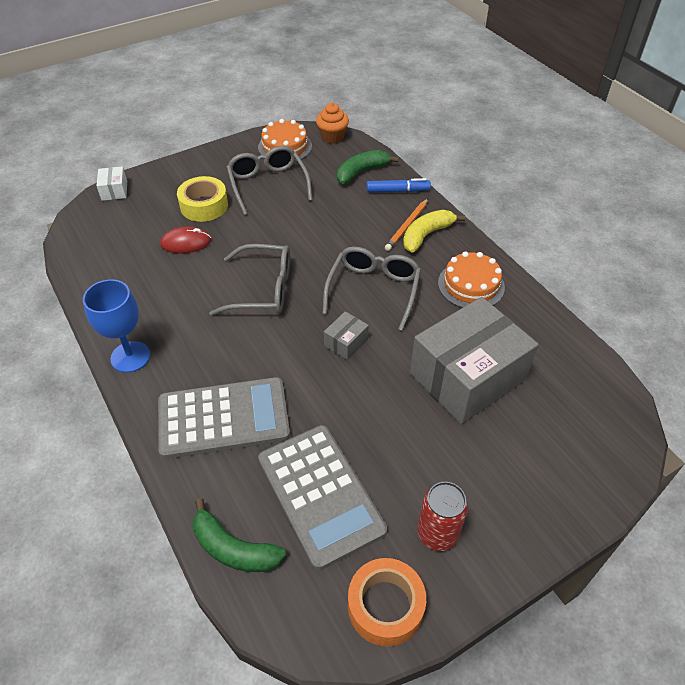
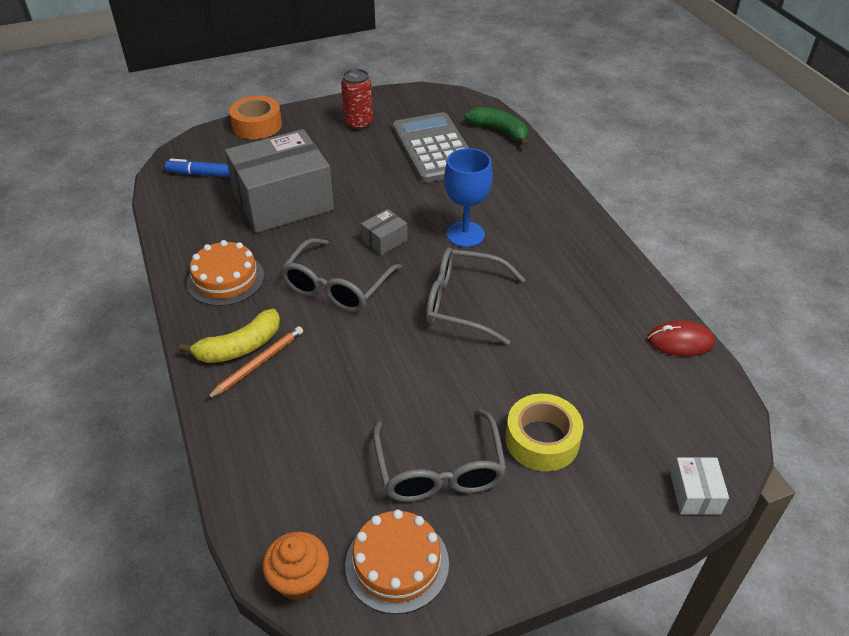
camera: 170 degrees left, 5 degrees down
blue goblet [83,279,150,373] -> blue goblet moved to [444,148,493,247]
grey calculator [158,377,290,459] -> none
red mouse [160,226,211,253] -> red mouse moved to [648,320,715,356]
green banana [337,150,399,184] -> none
orange tape [348,558,426,647] -> orange tape moved to [229,96,282,139]
blue marker [367,178,431,193] -> blue marker moved to [165,159,230,177]

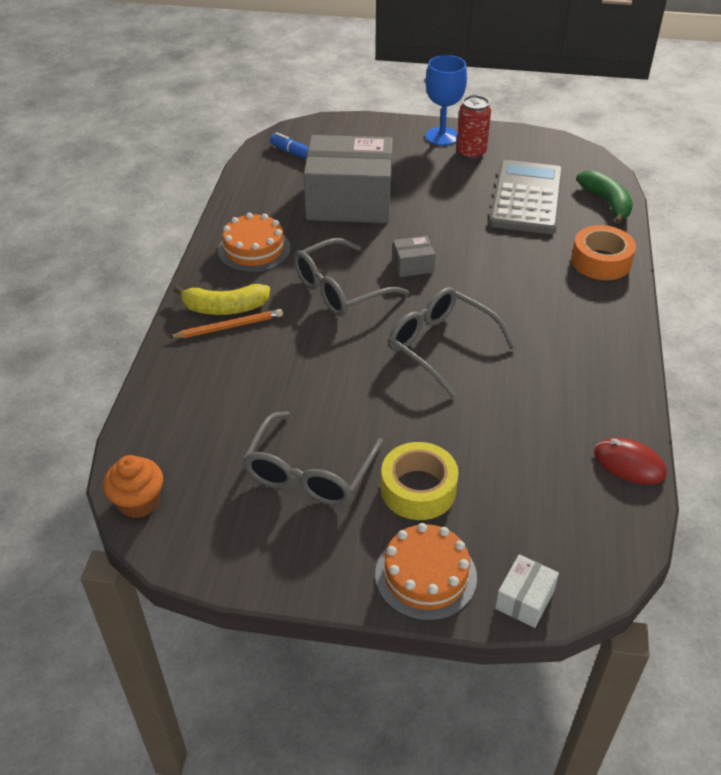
camera: 30 degrees right, 0 degrees up
orange tape [229,96,282,139] -> orange tape moved to [571,225,636,280]
orange cake [345,510,449,614] -> orange cake moved to [375,523,477,621]
blue goblet [444,148,493,247] -> blue goblet moved to [425,55,467,146]

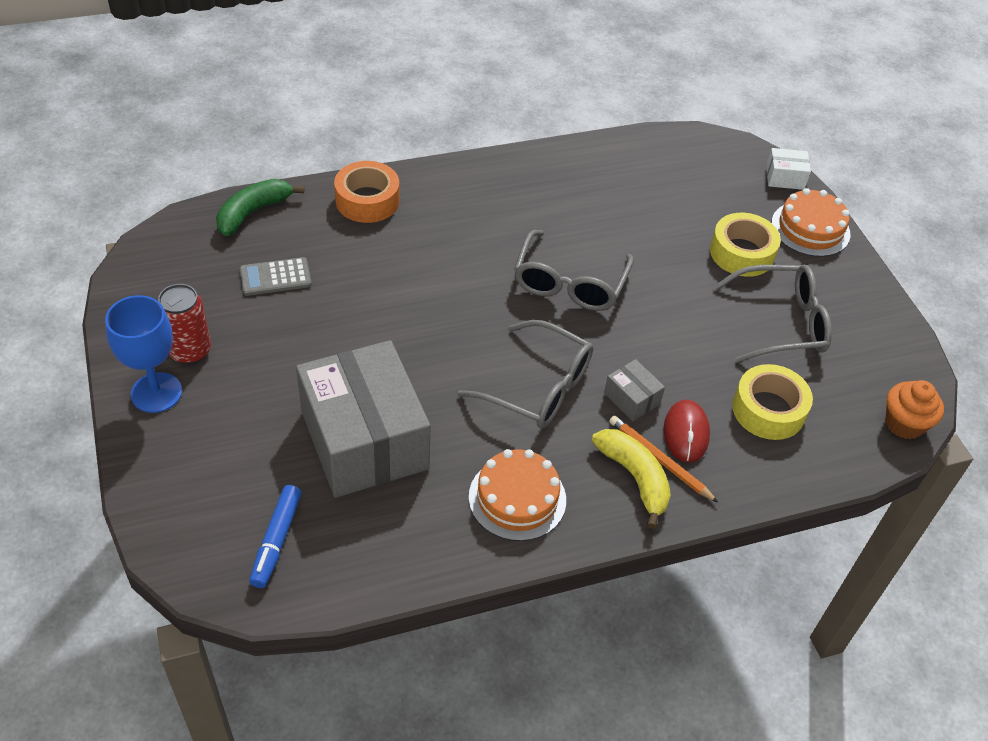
camera: 120 degrees left, 5 degrees up
grey box [392,236,435,277] -> grey box moved to [604,359,665,421]
grey calculator [489,160,563,234] -> grey calculator [240,257,312,296], size x0.49
red mouse [594,438,667,485] -> red mouse moved to [664,400,710,463]
none -> yellow tape [732,364,813,440]

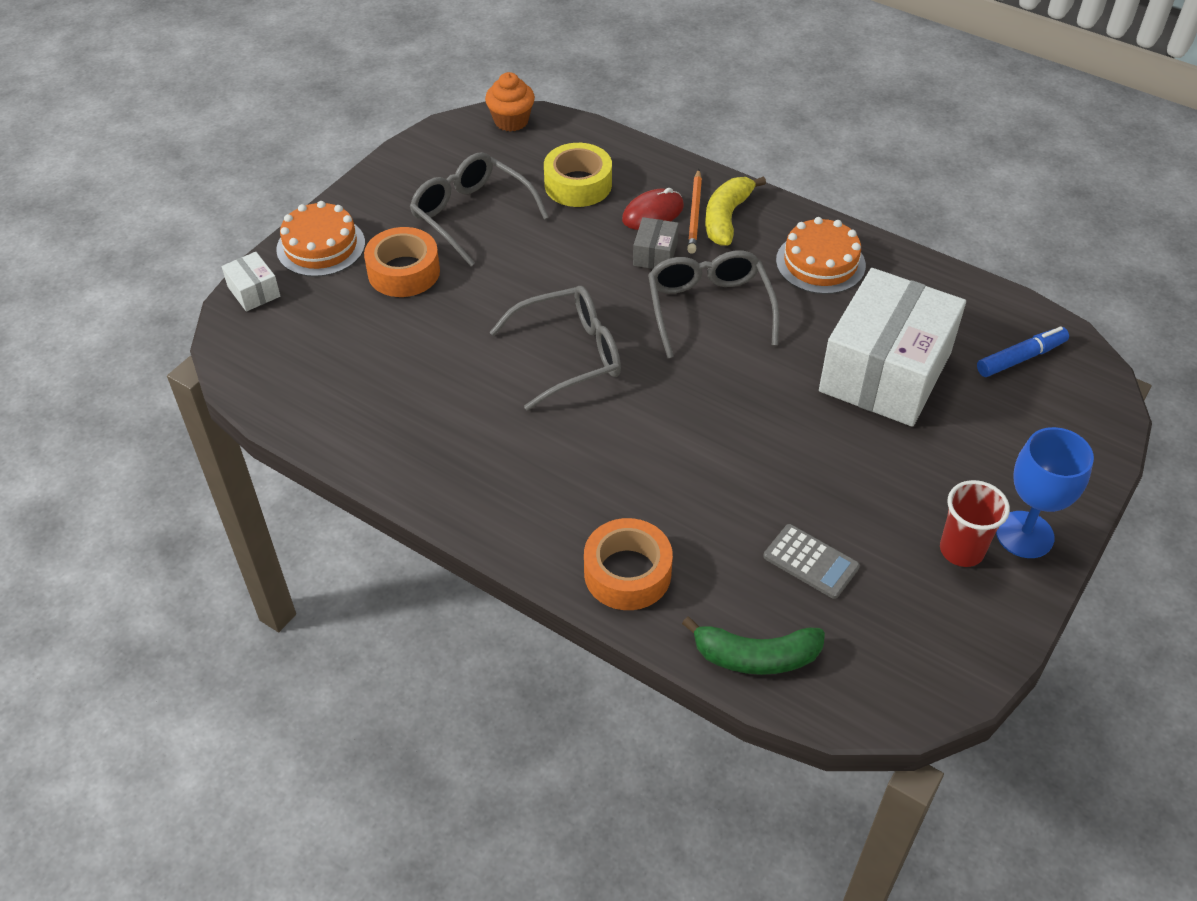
camera: 125 degrees left, 0 degrees up
red can [158,284,211,364] -> red cup [940,480,1010,567]
grey box [296,340,430,498] -> white box [819,268,966,427]
yellow tape [710,213,781,277] -> orange tape [364,227,440,297]

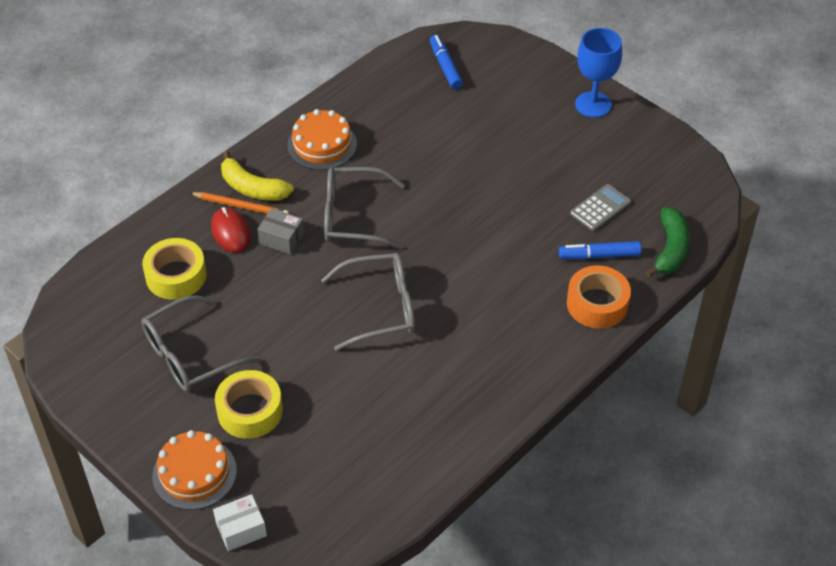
camera: 80 degrees left, 0 degrees up
orange tape [364,227,440,297] -> yellow tape [215,370,283,439]
orange cupcake [485,72,535,132] -> none
grey glasses [490,286,621,411] -> grey glasses turned 90 degrees clockwise [321,253,415,351]
white box [819,268,966,427] -> none
red cup [940,480,1010,567] -> none
none -> blue marker [559,241,641,260]

